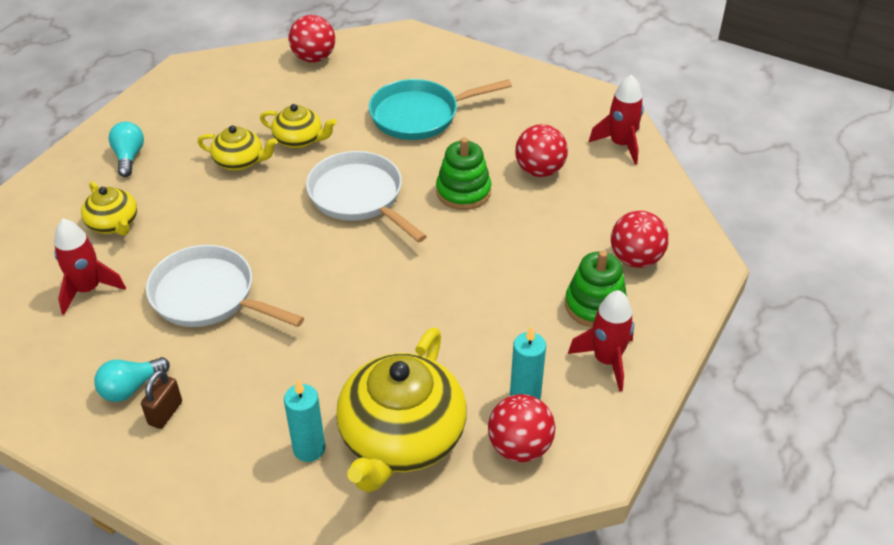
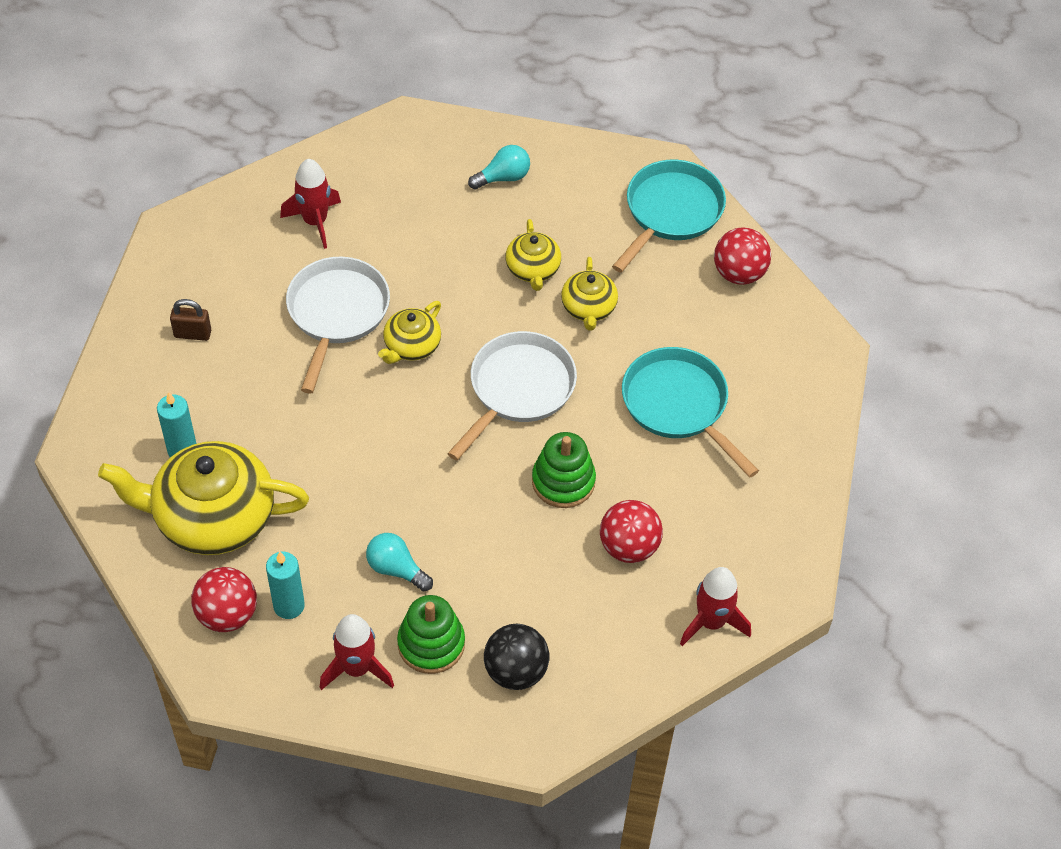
camera: 70 degrees right, 10 degrees up
yellow teapot [81,182,137,236] -> yellow teapot moved to [378,301,441,364]
turquoise light bulb [94,357,170,402] -> turquoise light bulb moved to [366,533,433,592]
red ball [611,211,669,268] -> black ball [484,624,549,690]
none -> turquoise pan [612,160,726,273]

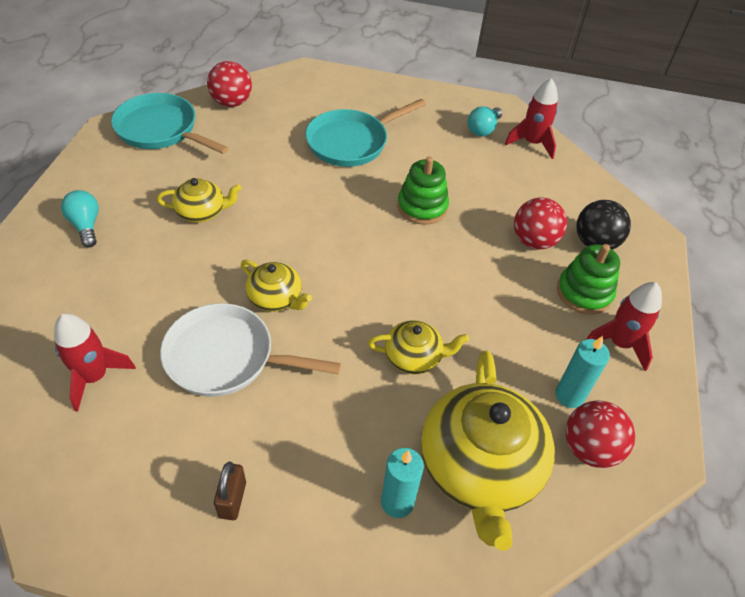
camera: 90 degrees left, 5 degrees down
turquoise light bulb [366,533,433,592] -> turquoise light bulb moved to [468,106,502,137]
white pan [447,331,577,460] -> none
yellow teapot [561,257,618,331] -> yellow teapot moved to [368,320,469,374]
red ball [600,500,663,563] -> red ball moved to [514,197,567,250]

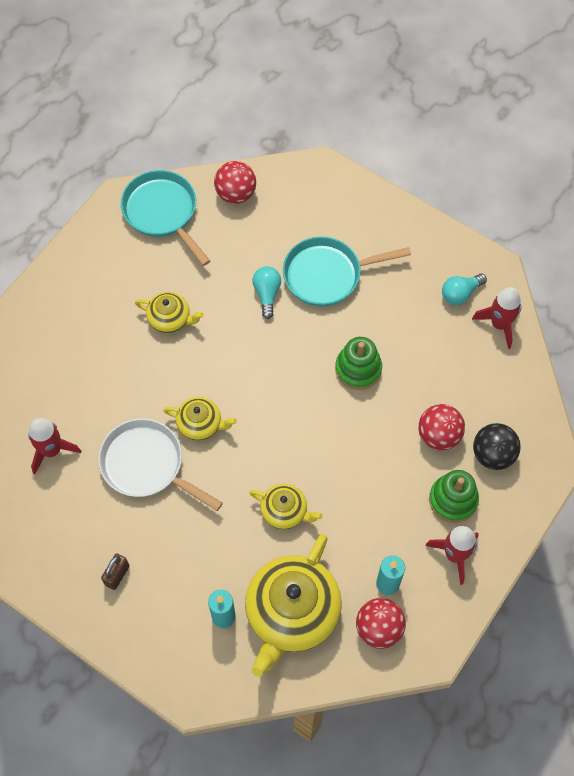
camera: 25 degrees right, 15 degrees up
turquoise light bulb [61,190,99,248] -> turquoise light bulb moved to [252,266,281,319]
yellow teapot [241,260,312,312] -> yellow teapot turned 45 degrees counterclockwise [163,397,237,441]

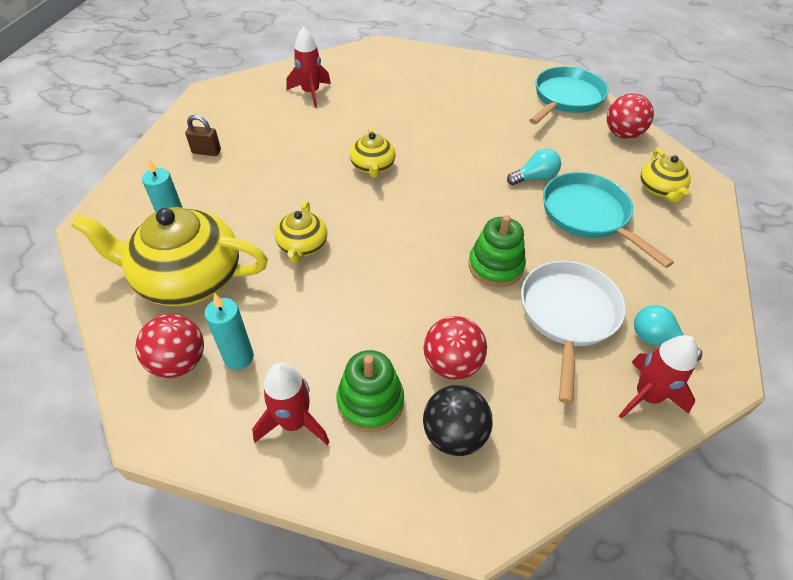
camera: 70 degrees right, 15 degrees down
white pan [98,418,223,511] -> white pan moved to [521,261,626,404]
yellow teapot [135,292,204,333] -> yellow teapot moved to [641,149,691,202]

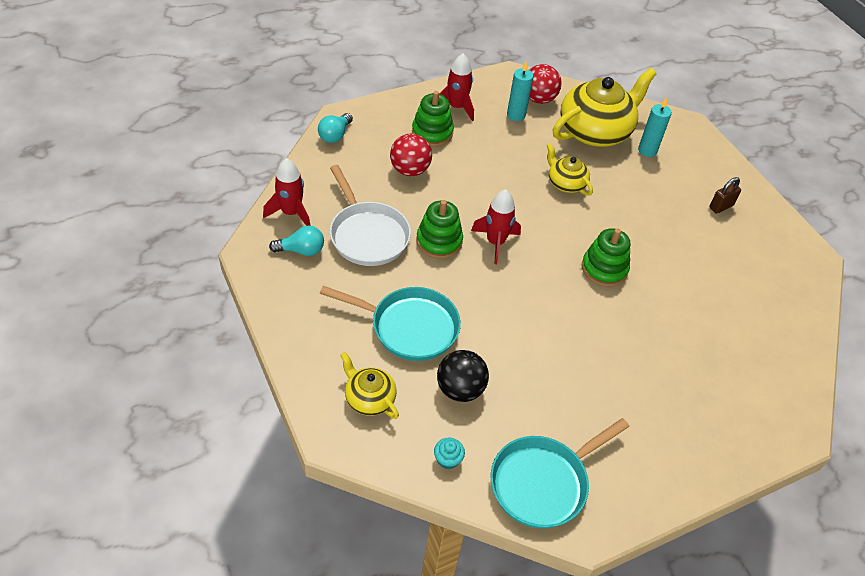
camera: 135 degrees right, 0 degrees up
red rocket [286,27,331,108] -> red rocket moved to [471,190,521,264]
yellow teapot [350,127,395,178] -> green stacking toy [582,228,630,287]
black ball [423,385,493,456] -> black ball moved to [437,350,489,402]
turquoise light bulb [507,149,561,185] -> turquoise light bulb moved to [318,113,353,143]
turquoise pan [529,67,609,124] -> turquoise pan turned 60 degrees clockwise [490,418,629,528]
red ball [607,93,654,139] -> turquoise cupcake [434,438,465,469]

